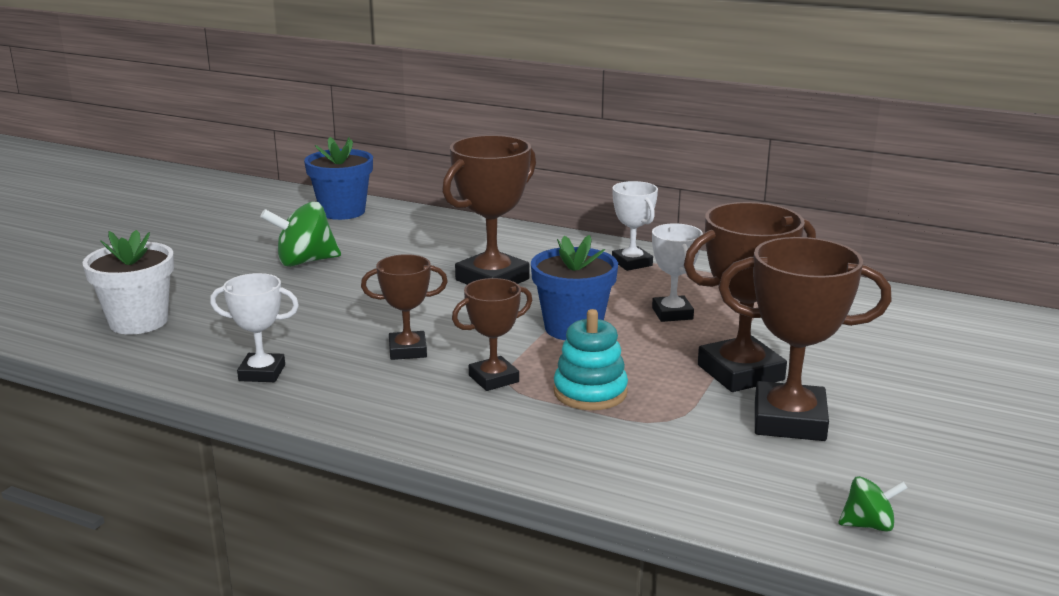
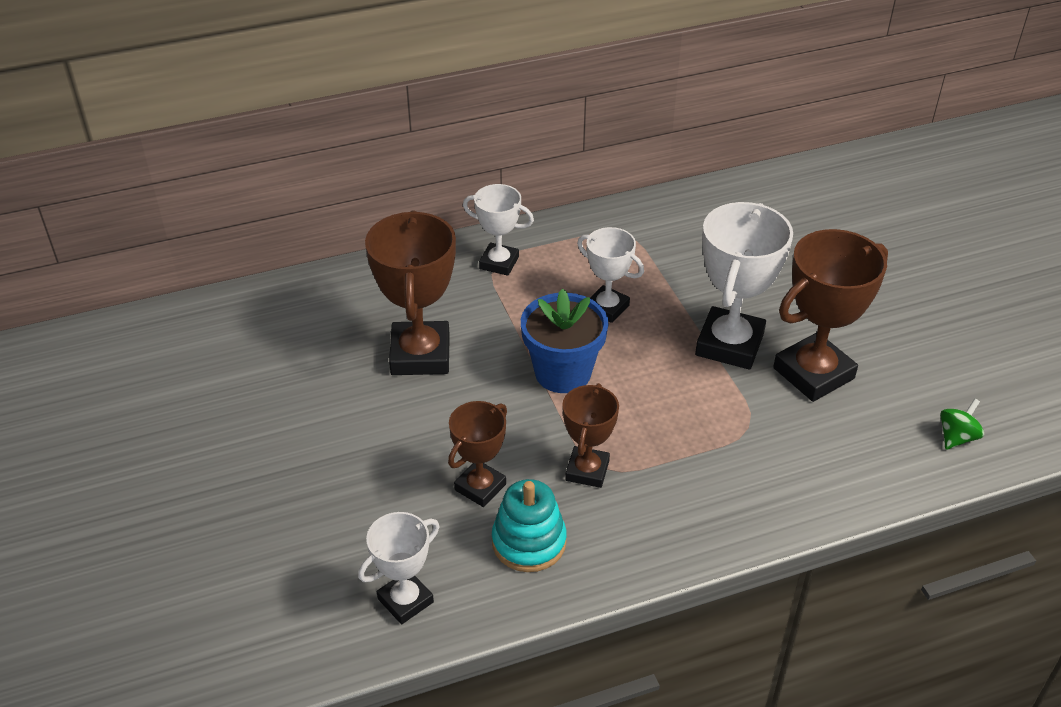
camera: 45 degrees left, 20 degrees up
white flower pot [82,230,174,334] -> none
green spinning top [260,202,341,267] -> none
blue flower pot [304,137,373,220] -> none
turquoise stacking toy [553,309,628,410] -> turquoise stacking toy moved to [492,479,567,572]
brown trophy [684,202,816,392] -> white trophy [695,202,793,370]

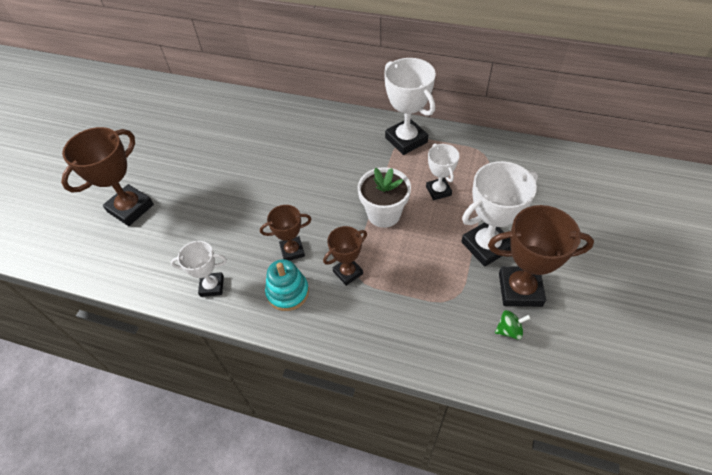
camera: 40 degrees right, 10 degrees up
brown trophy [365,210,456,375] -> brown trophy moved to [61,127,154,226]
white trophy [463,184,534,276] -> white trophy [384,58,436,155], size x1.69
blue flower pot [521,288,609,393] -> white flower pot [358,167,411,228]
green spinning top [940,398,984,450] -> green spinning top moved to [495,310,531,339]

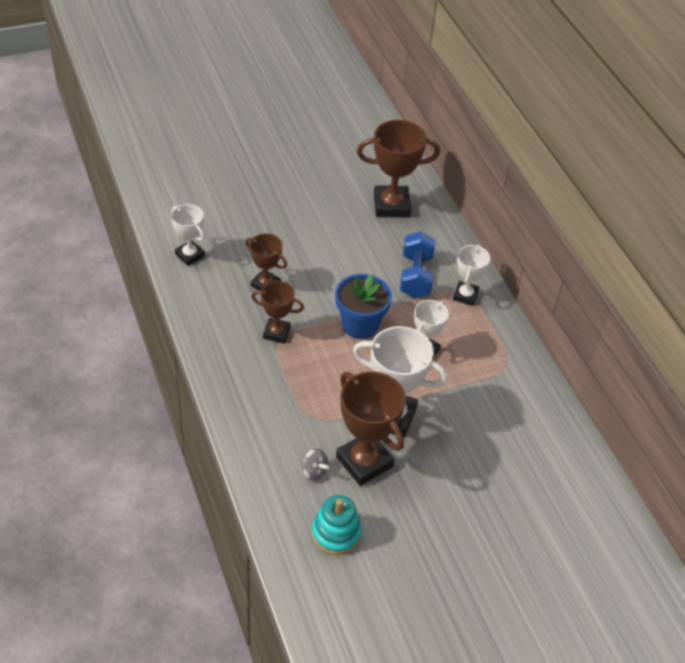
camera: 45 degrees right, 5 degrees down
brown trophy [61,127,154,226] -> brown trophy moved to [357,120,440,217]
turquoise stacking toy [265,259,309,311] -> turquoise stacking toy moved to [312,495,362,555]
white flower pot [358,167,411,228] -> blue flower pot [335,274,392,339]
white trophy [384,58,436,155] -> white trophy [453,245,490,306], size x0.59
green spinning top [495,310,531,339] -> grey spinning top [302,449,329,481]
none -> blue dumbbell [400,232,435,298]

